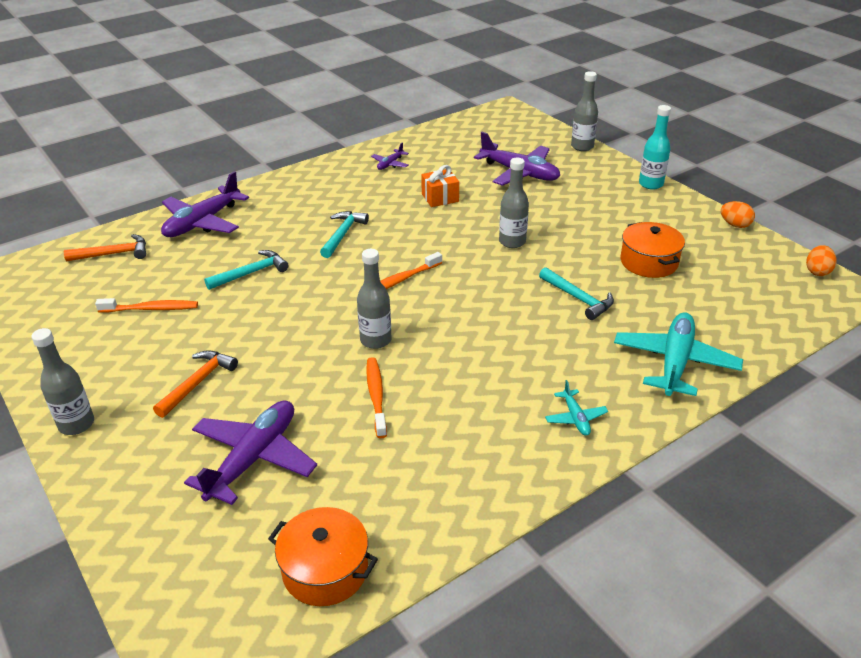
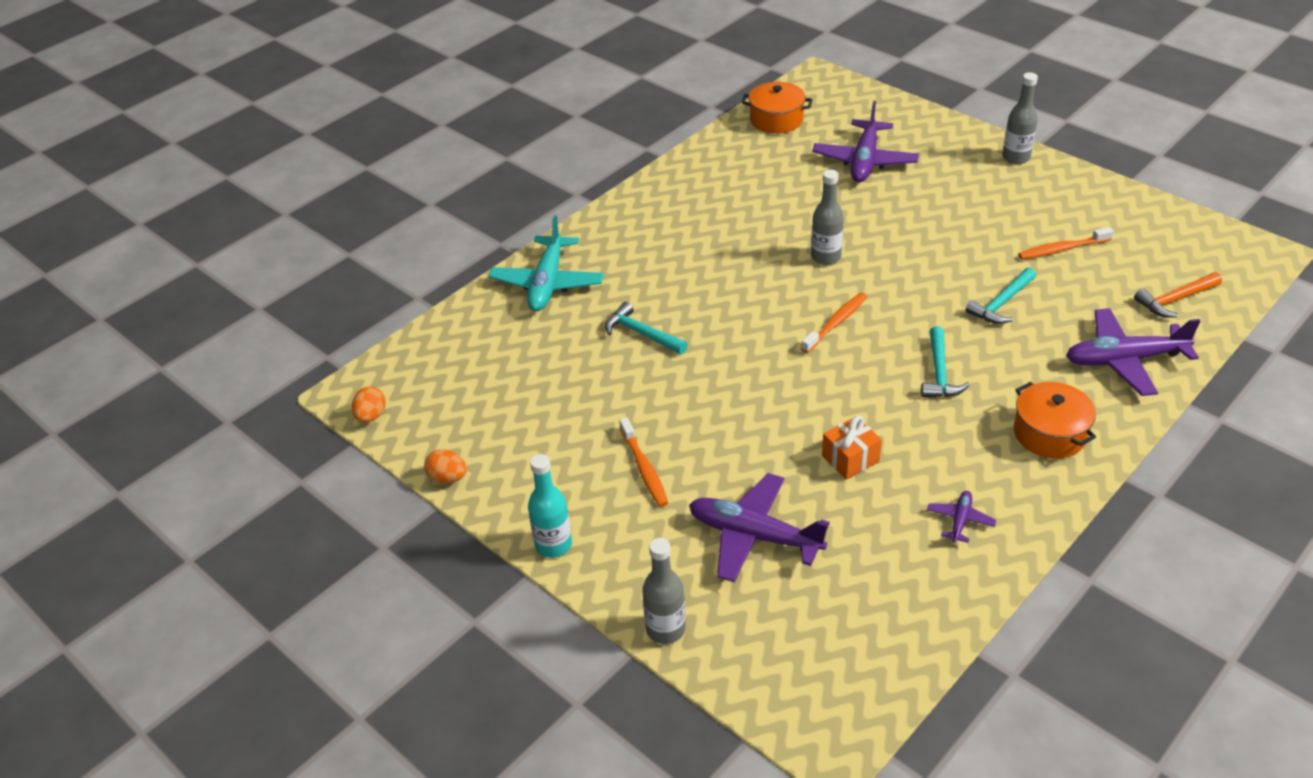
camera: 170 degrees right, 5 degrees up
orange hammer [153,350,238,418] -> none
purple plane [161,171,249,237] -> purple plane turned 120 degrees counterclockwise [1066,308,1200,396]
orange toothbrush [366,357,387,439] -> orange toothbrush moved to [619,417,668,507]
grey bottle [499,158,529,248] -> none
turquoise plane [545,380,608,436] -> none
orange pot [621,222,685,278] -> orange pot moved to [1014,382,1096,459]

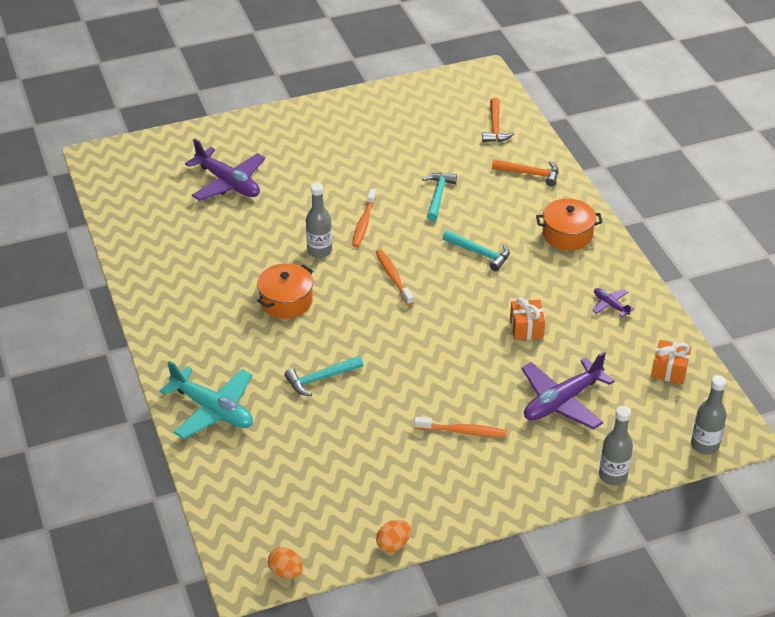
camera: 65 degrees left, 0 degrees up
turquoise bottle [528,454,572,558] -> none
orange pot [742,82,813,134] -> orange pot moved to [257,263,313,319]
turquoise hammer [965,268,1036,324] -> turquoise hammer turned 150 degrees counterclockwise [422,173,457,221]
grey bottle [1002,72,1038,164] -> grey bottle moved to [691,375,727,455]
orange toothbrush [1018,227,1114,259] -> orange toothbrush moved to [352,189,376,247]
purple plane [1066,308,1200,396] -> orange hammer [492,159,559,187]
none -> orange gift [651,340,691,384]

